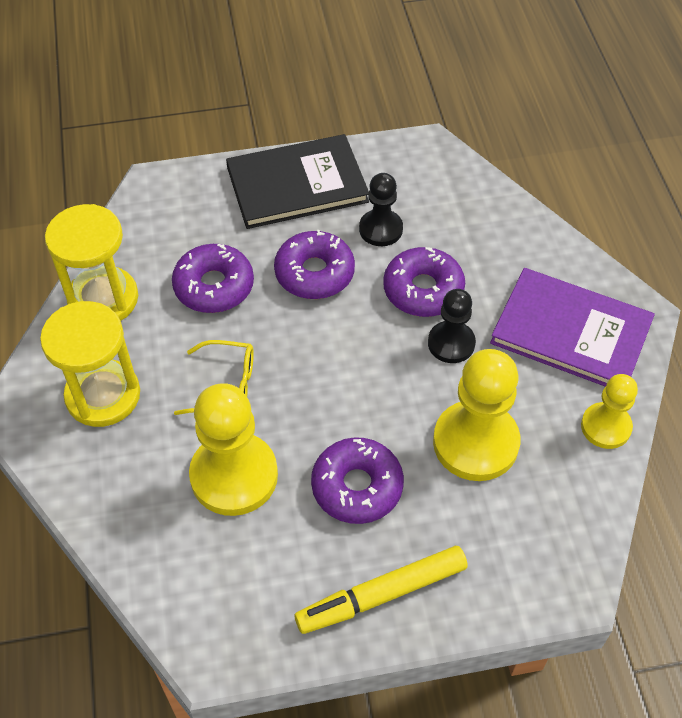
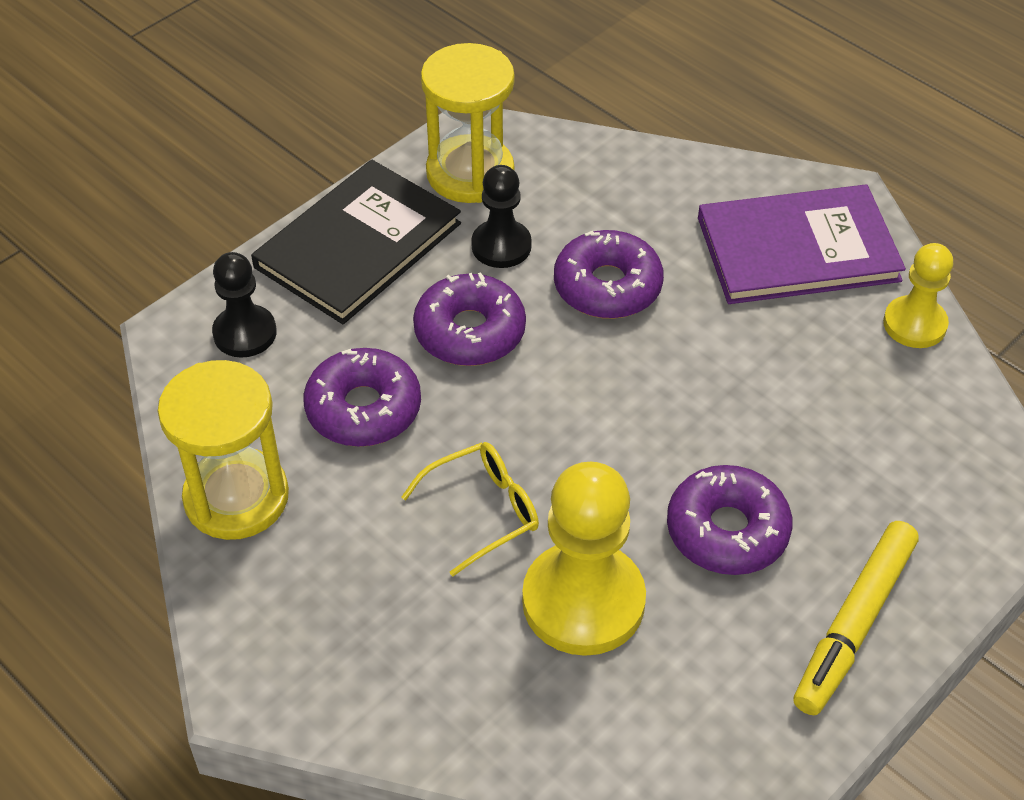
camera: 35 degrees left, 5 degrees down
yellow hourglass [40,301,140,427] -> yellow hourglass moved to [421,43,515,203]
black pawn [428,289,476,363] -> black pawn moved to [212,252,277,358]
yellow pawn [433,349,521,481] -> none

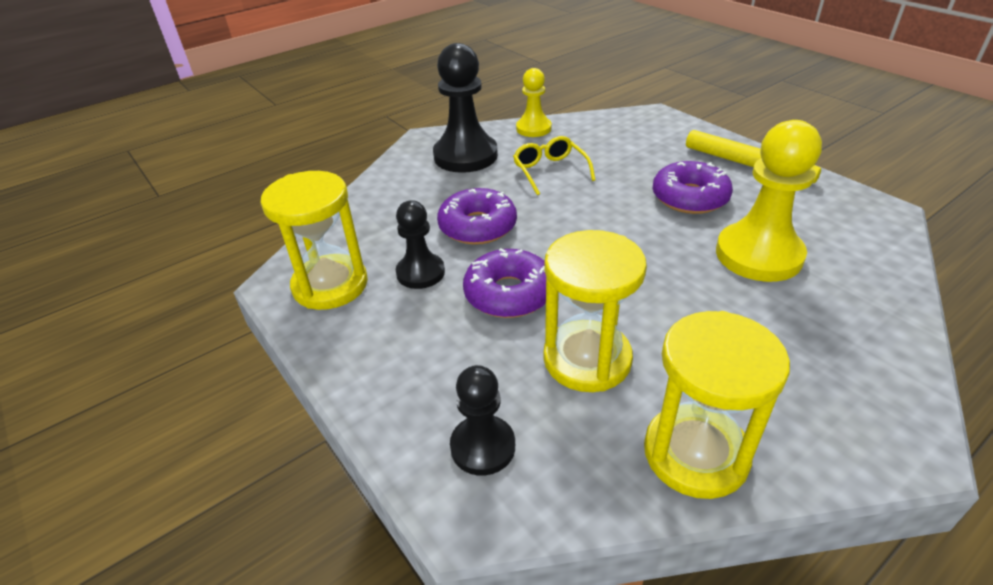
camera: 80 degrees left, 10 degrees down
black book [251,159,461,324] -> none
purple donut [303,348,421,447] -> yellow hourglass [543,230,647,392]
yellow glasses [401,442,539,576] -> yellow glasses moved to [513,136,595,195]
purple book [698,185,906,304] -> black pawn [433,43,498,173]

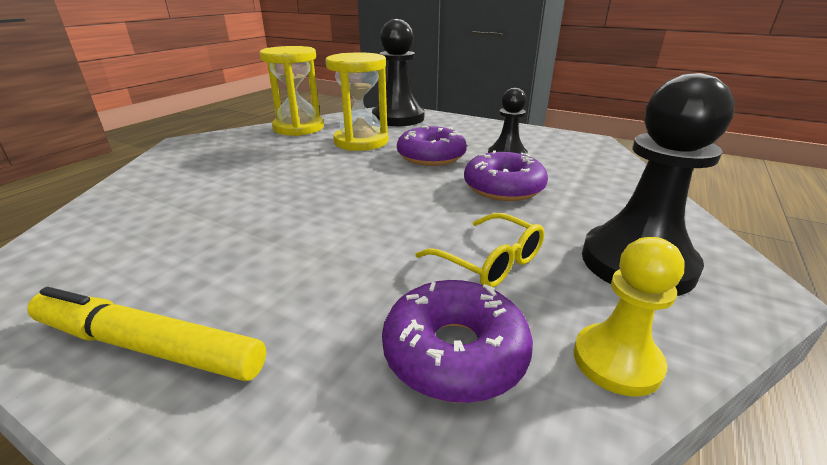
camera: 155 degrees right, 10 degrees down
yellow hourglass [261,171,368,310] -> none
black pawn [450,365,515,476] -> black pawn [372,19,424,126], size x1.71
purple donut [652,161,733,214] -> purple donut moved to [382,280,533,403]
yellow pawn [716,120,822,282] -> none

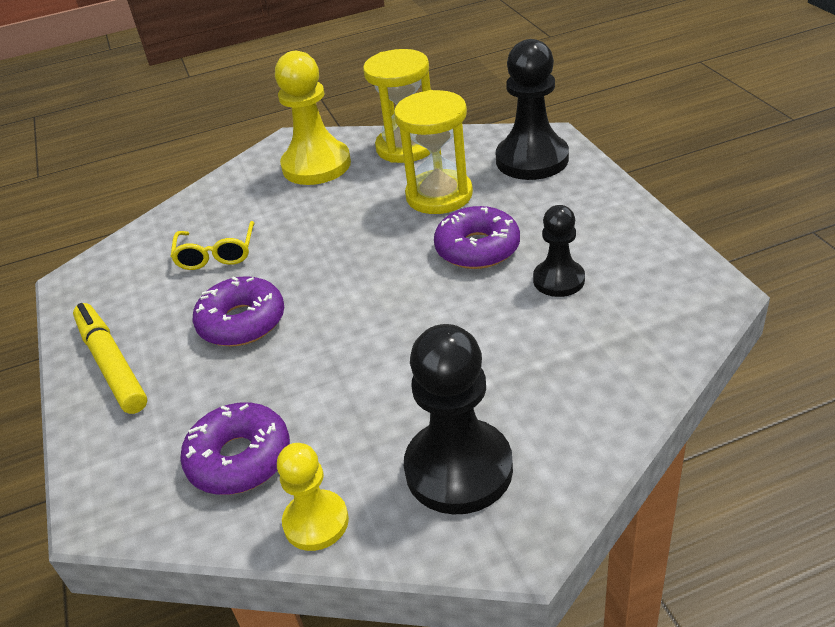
camera: 45 degrees right, 10 degrees up
yellow glasses [415,213,545,287] -> yellow glasses moved to [170,221,255,270]
purple donut [464,150,548,201] -> purple donut moved to [193,276,284,346]
none -> yellow pawn [275,51,351,185]

